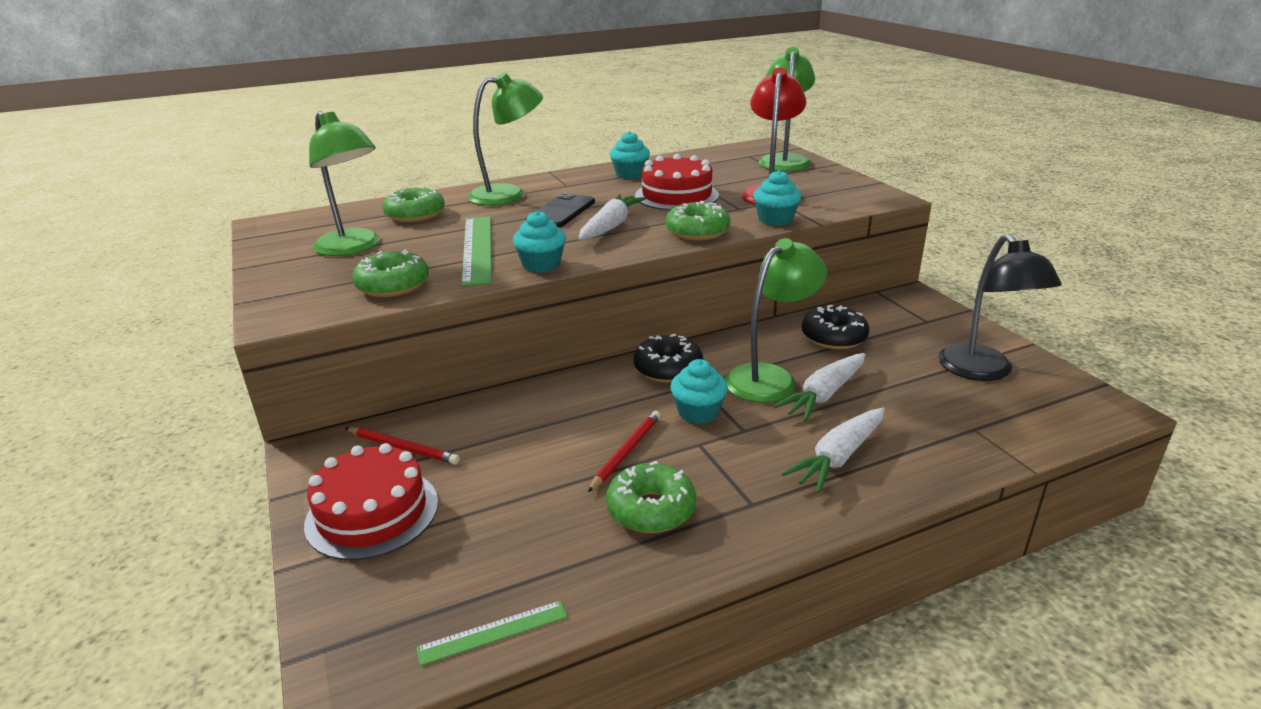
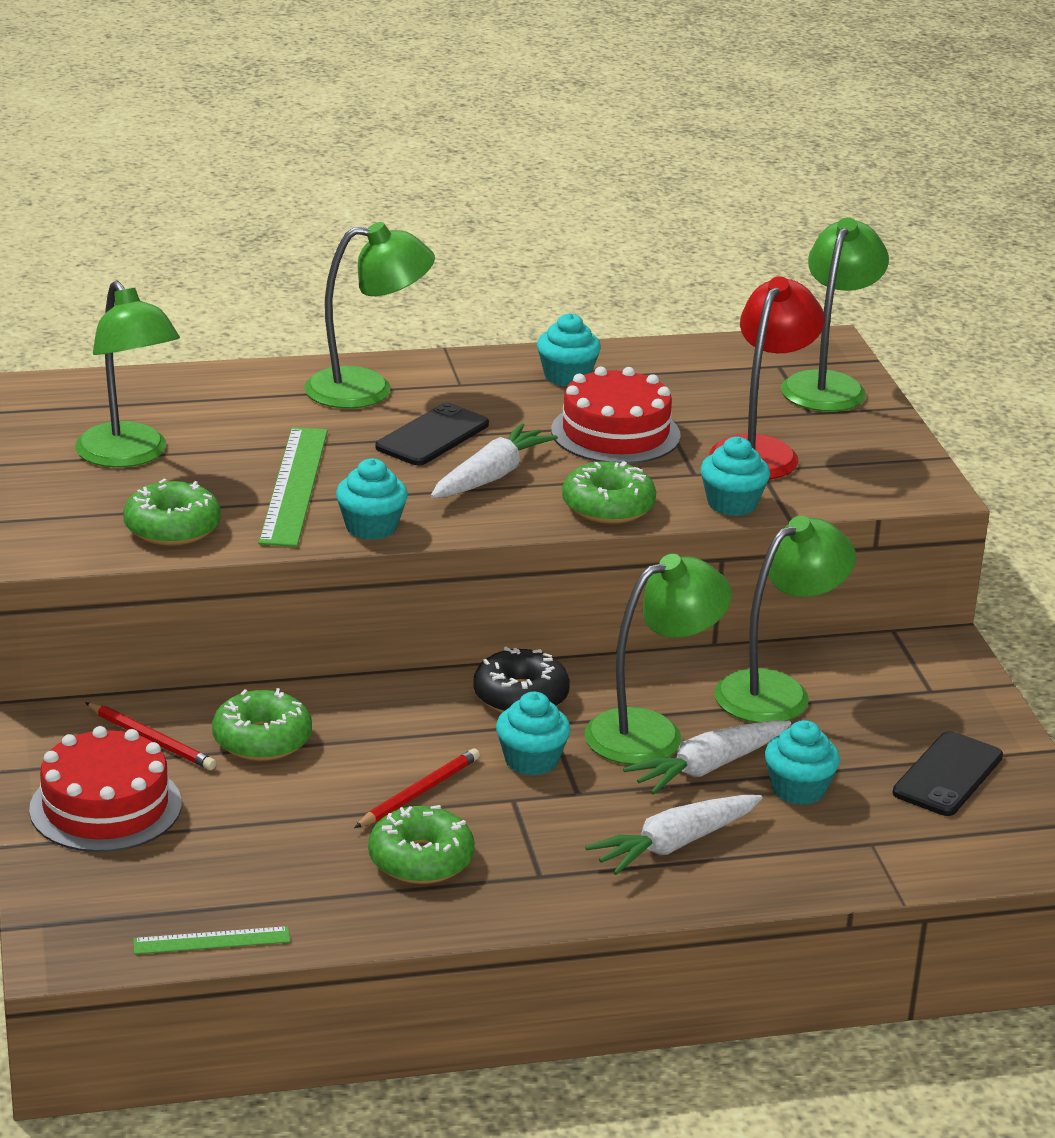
camera: 10 degrees right, 0 degrees up
green donut [382,186,445,222] -> green donut moved to [212,688,312,761]
black donut [802,305,870,349] -> green lamp [714,516,856,723]
black lamp [938,234,1062,381] -> black phone [893,731,1003,816]
none -> turquoise cupcake [765,720,840,805]

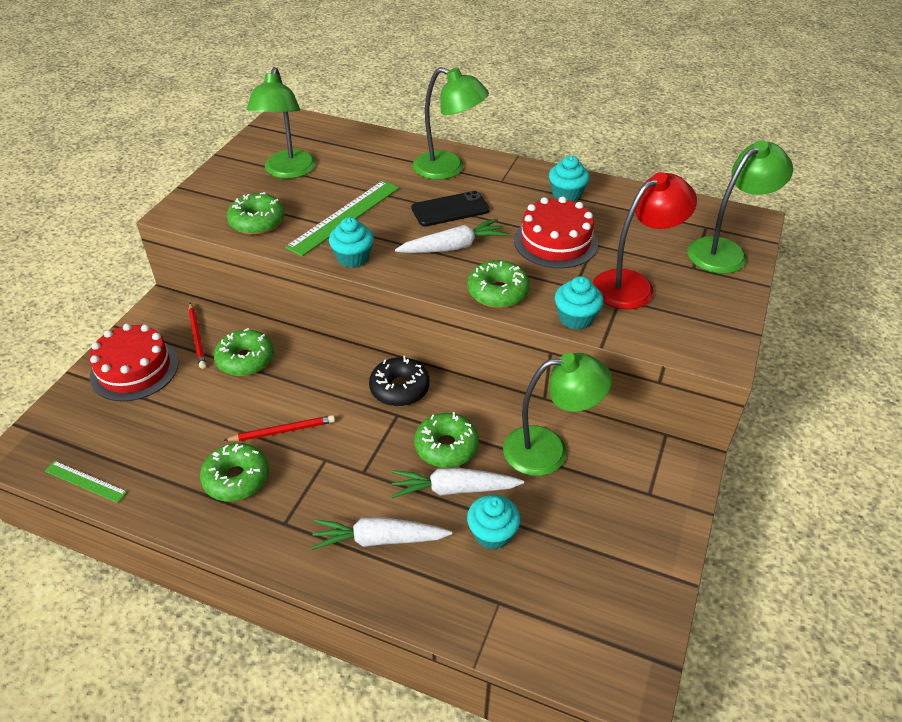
camera: 35 degrees right, 15 degrees up
turquoise cupcake [496,692,571,776] -> none
green lamp [584,554,732,765] -> green donut [414,412,479,468]
black phone [893,731,1003,816] -> none

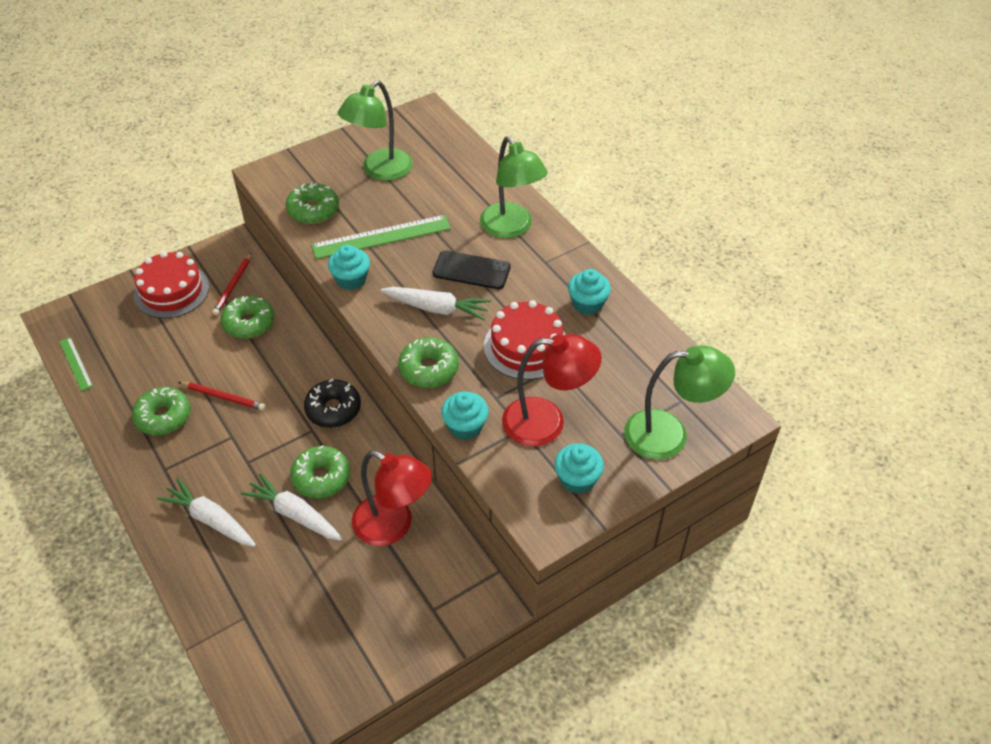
camera: 35 degrees right, 5 degrees up
turquoise cupcake [467,495,521,550] -> turquoise cupcake moved to [554,443,604,494]
green lamp [503,353,612,476] -> red lamp [352,451,432,546]

